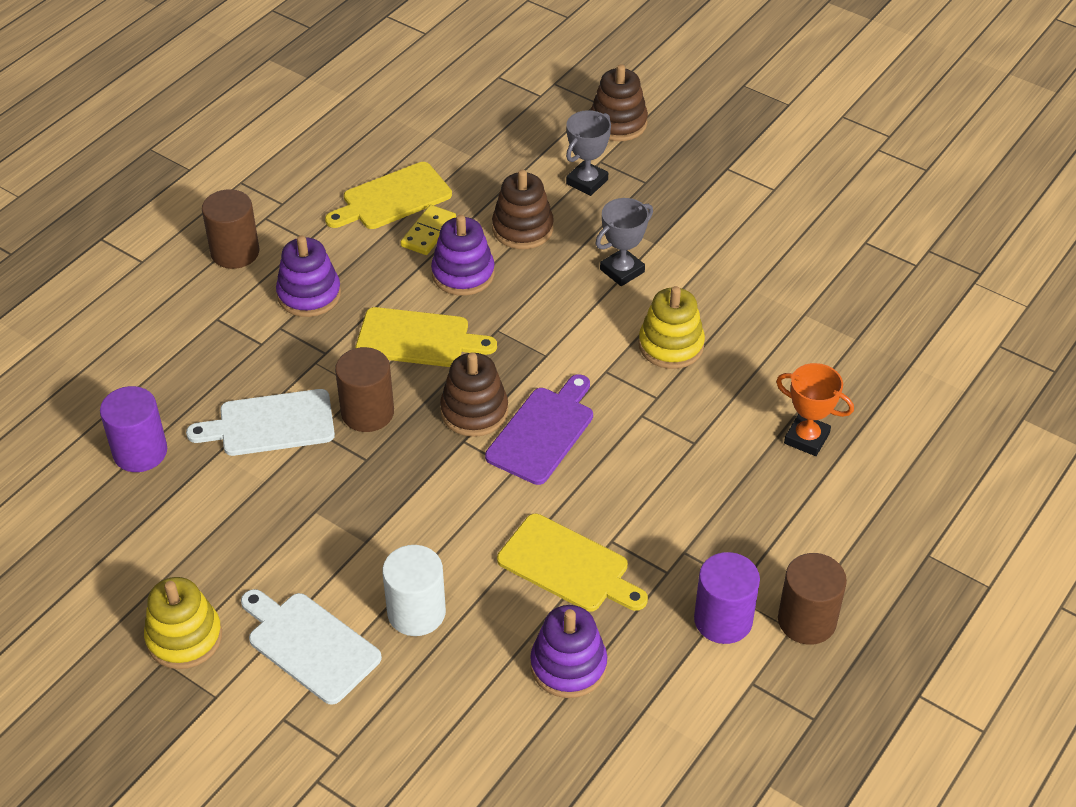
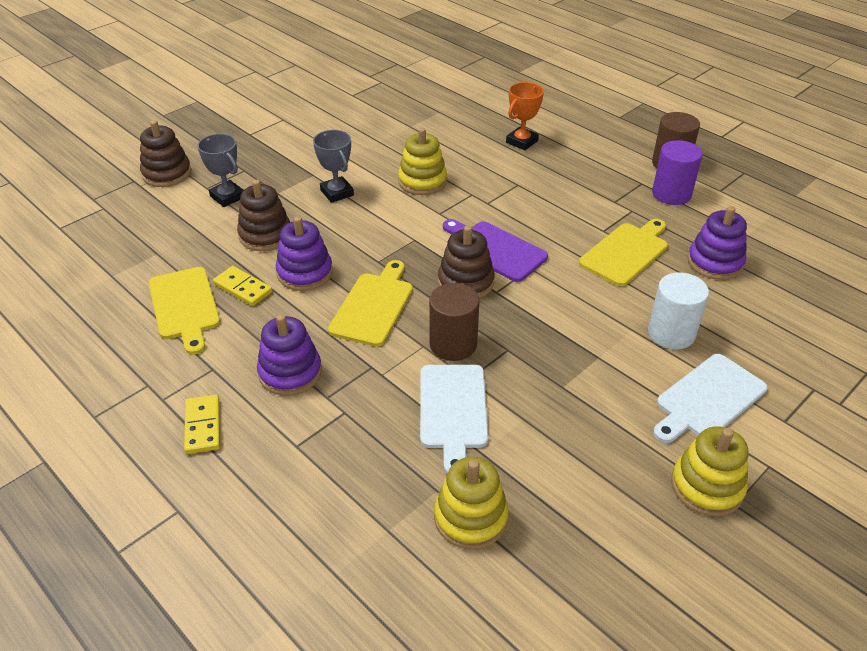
camera: 80 degrees left, 5 degrees down
purple cylinder [100,386,167,472] -> yellow stacking toy [434,457,509,550]
brown cylinder [202,189,260,269] -> yellow domino [184,395,220,454]

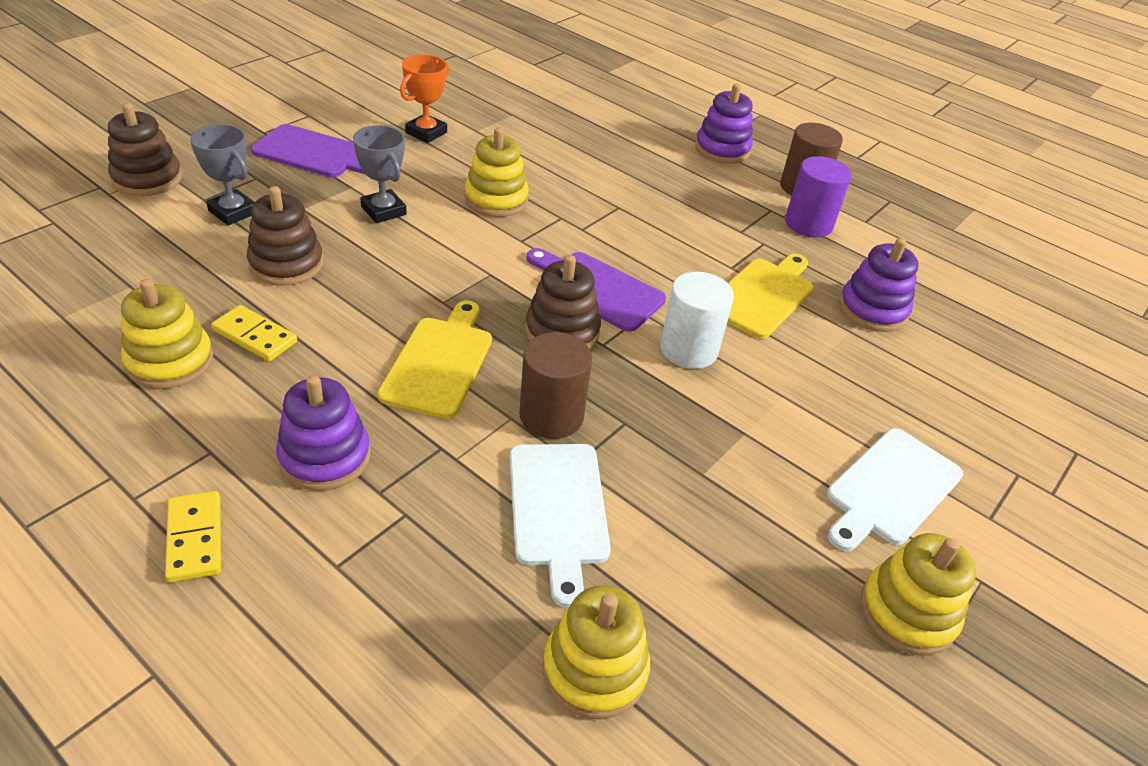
camera: 10 degrees left, 0 degrees up
yellow cutting board [149,267,220,355] -> yellow stacking toy [121,279,213,389]
purple stacking toy [276,216,333,291] -> purple stacking toy moved to [695,84,753,164]
orange trophy [506,82,544,150] -> orange trophy moved to [400,55,449,143]
white cylinder [648,272,709,349] -> white cylinder moved to [660,272,734,369]
none -> purple cutting board [251,124,365,177]

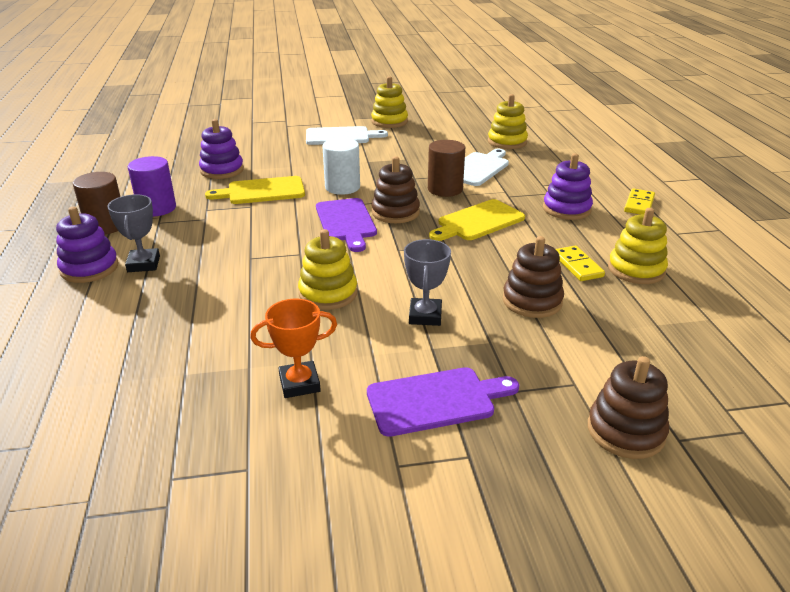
camera: 135 degrees left, 10 degrees down
grey trophy [190,124,255,225] -> grey trophy moved to [107,194,160,272]
purple cutting board [251,124,365,177] -> purple cutting board turned 105 degrees clockwise [367,367,519,437]

